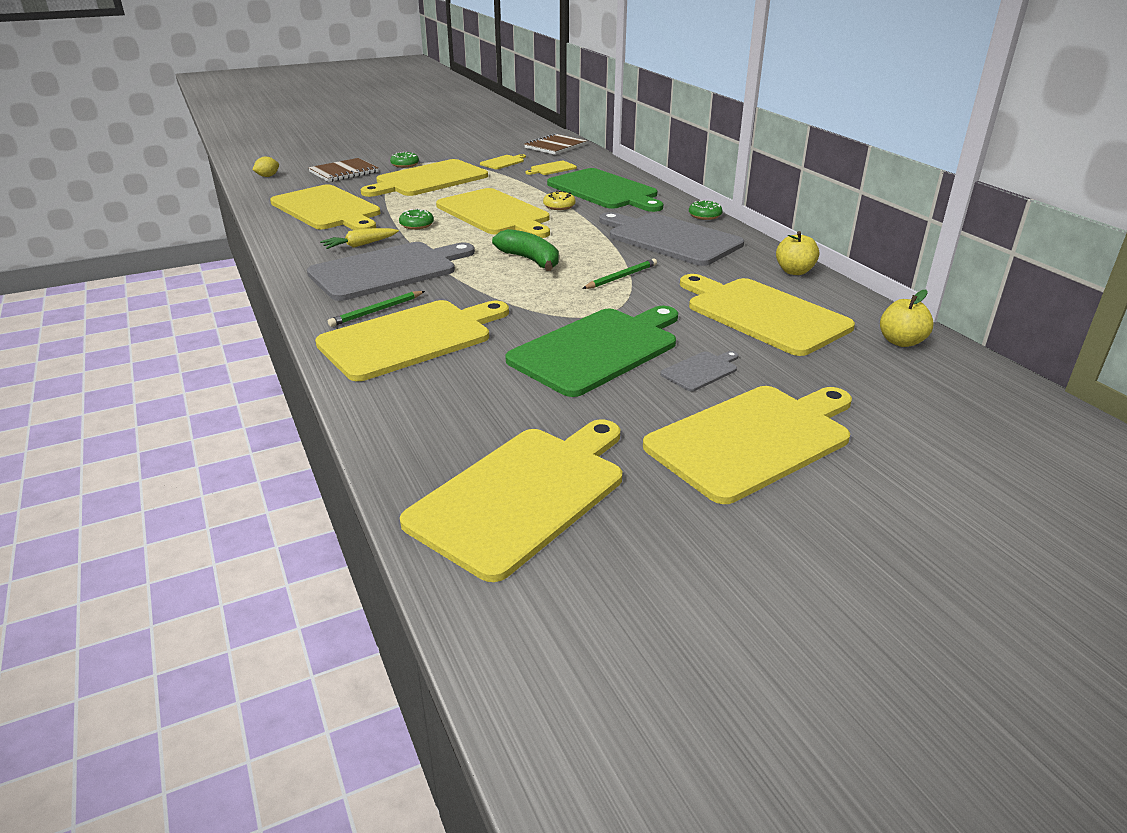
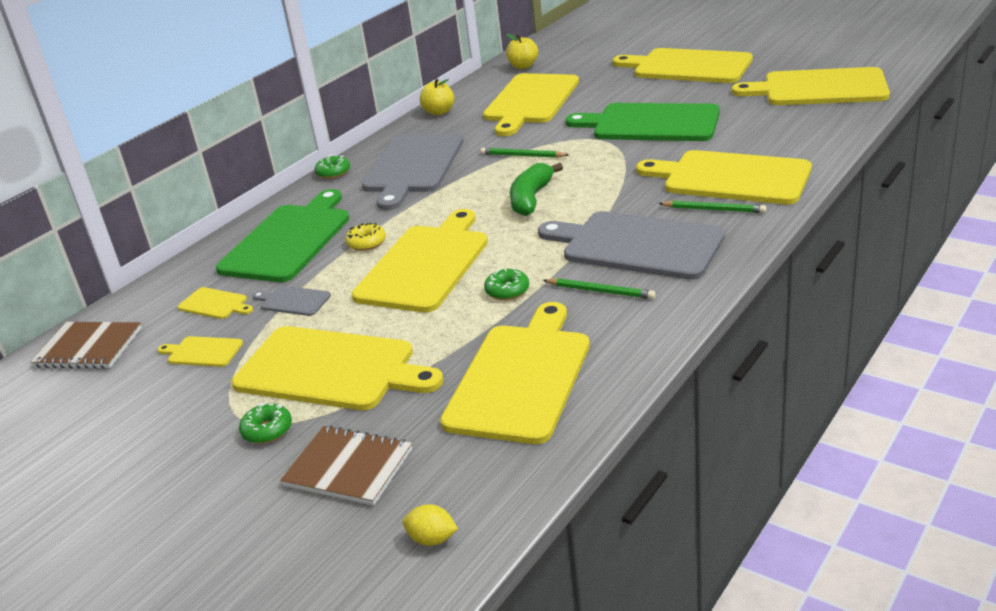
camera: 115 degrees left, 0 degrees up
yellow carrot [320,228,399,249] -> green pencil [543,278,656,299]
grey cutting board [660,351,739,391] -> grey cutting board moved to [253,286,331,316]

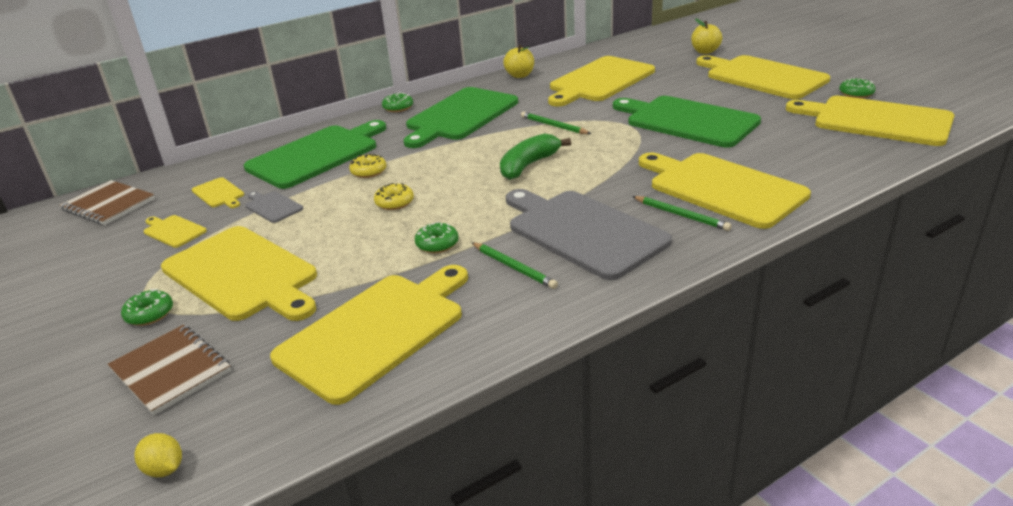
camera: 20 degrees right, 0 degrees up
yellow cutting board [352,209,488,312] -> yellow donut [374,183,414,210]
grey cutting board [362,133,464,210] -> green cutting board [404,87,518,148]
yellow apple [506,34,538,69] -> yellow apple moved to [691,18,722,54]
none -> green donut [839,78,876,98]

